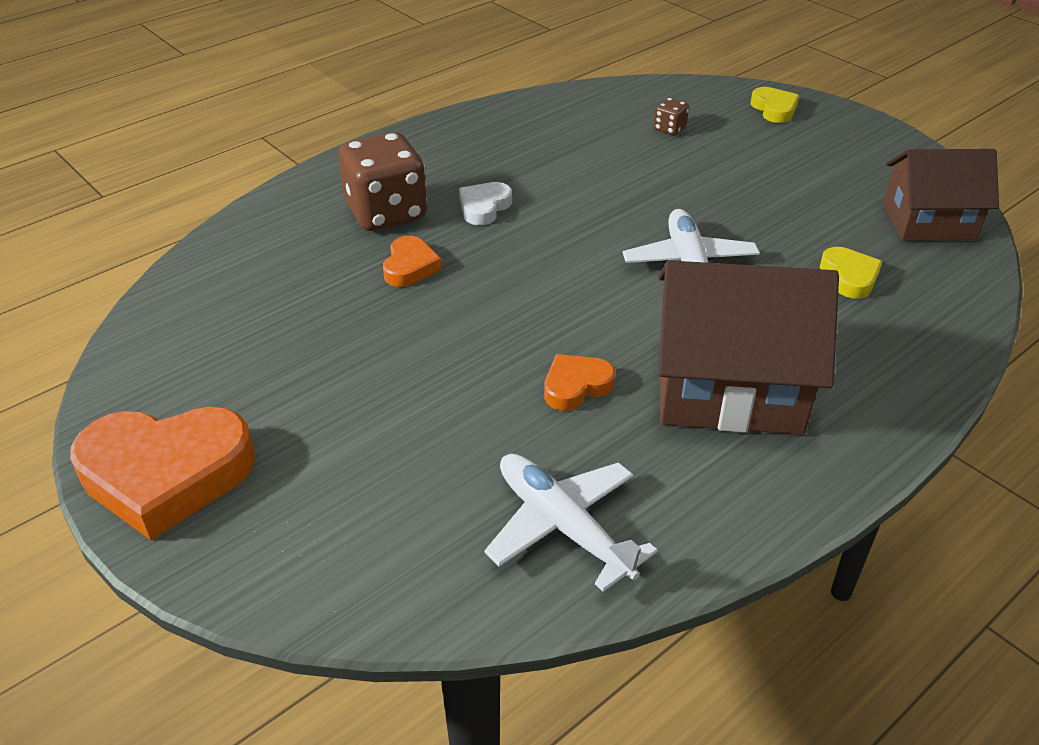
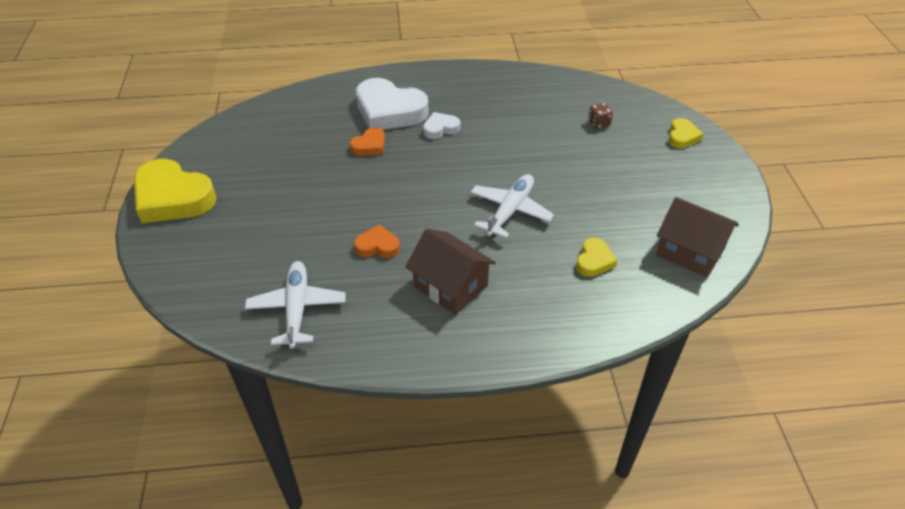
camera: 35 degrees right, 5 degrees up
orange heart [70,407,255,540] -> yellow heart [134,159,216,223]
brown dice [338,132,427,231] -> white heart [356,78,429,130]
brown house [658,260,839,435] -> brown house [405,229,496,315], size x0.66

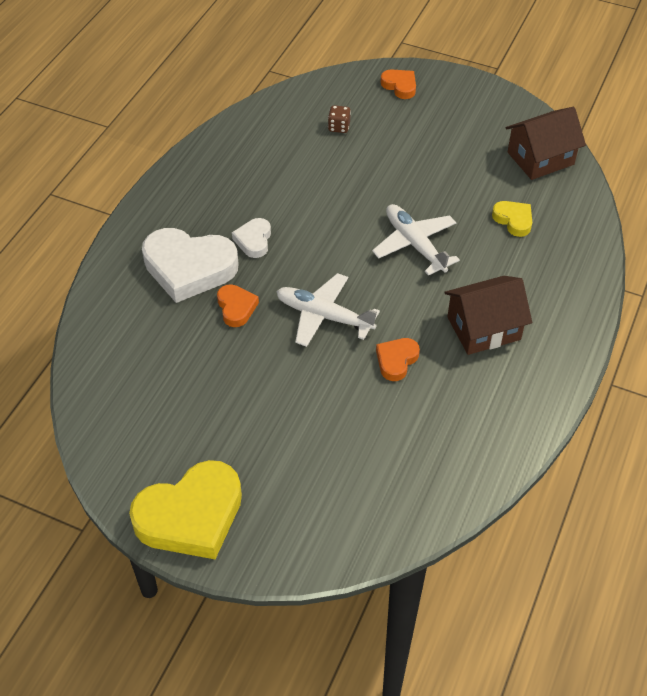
camera: 60 degrees left, 5 degrees up
white plane [245,261,346,349] -> white plane moved to [276,273,380,347]
white heart [356,78,429,130] -> white heart turned 45 degrees clockwise [142,228,239,303]
yellow heart [668,118,703,148] -> orange heart [381,69,416,99]

